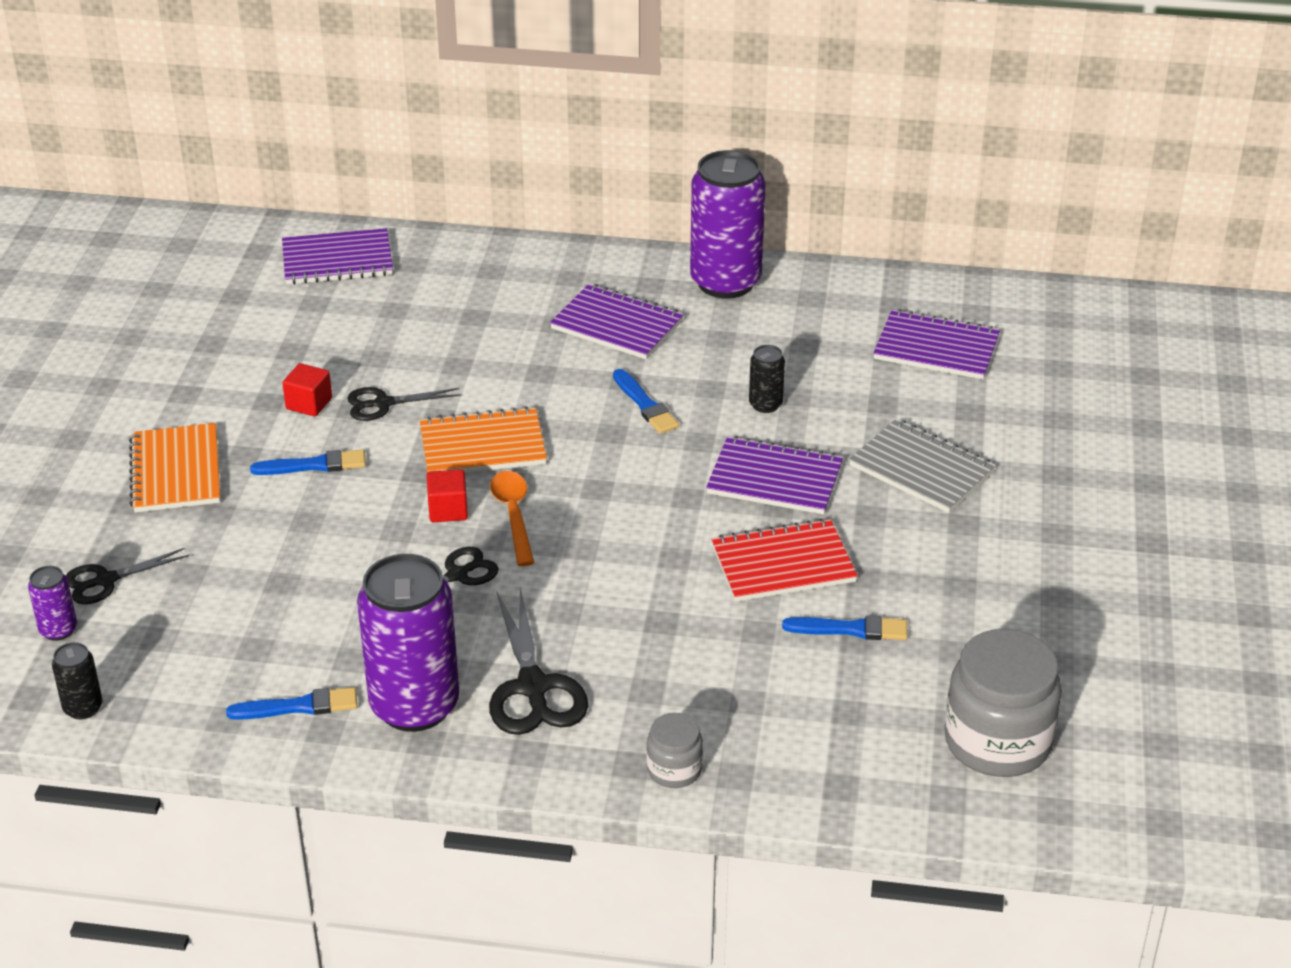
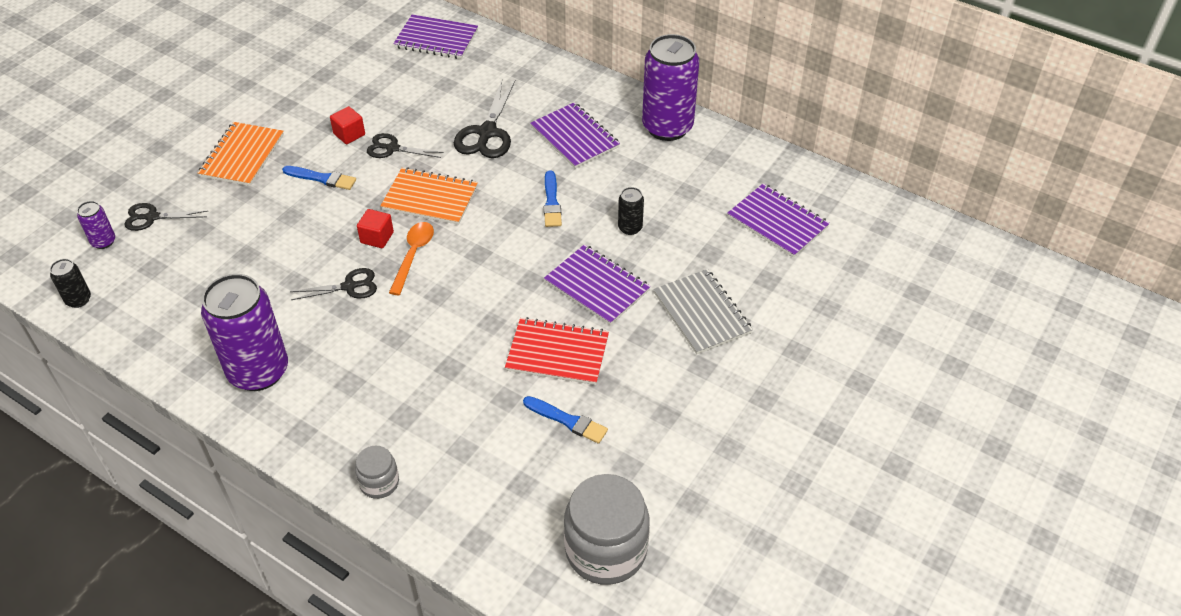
camera: 25 degrees right, 10 degrees up
blue brush [226,687,357,720] -> none
black scissors [489,587,588,735] -> black scissors moved to [454,80,515,158]

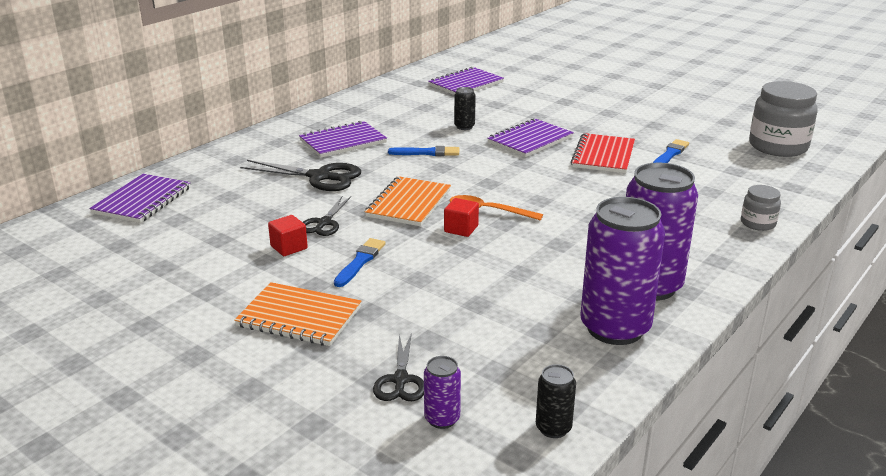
camera: 85 degrees left, 20 degrees down
black scissors [290,268,377,300] -> none
purple can [642,34,699,141] -> purple can moved to [581,197,665,345]
grey notebook [654,269,753,354] -> none

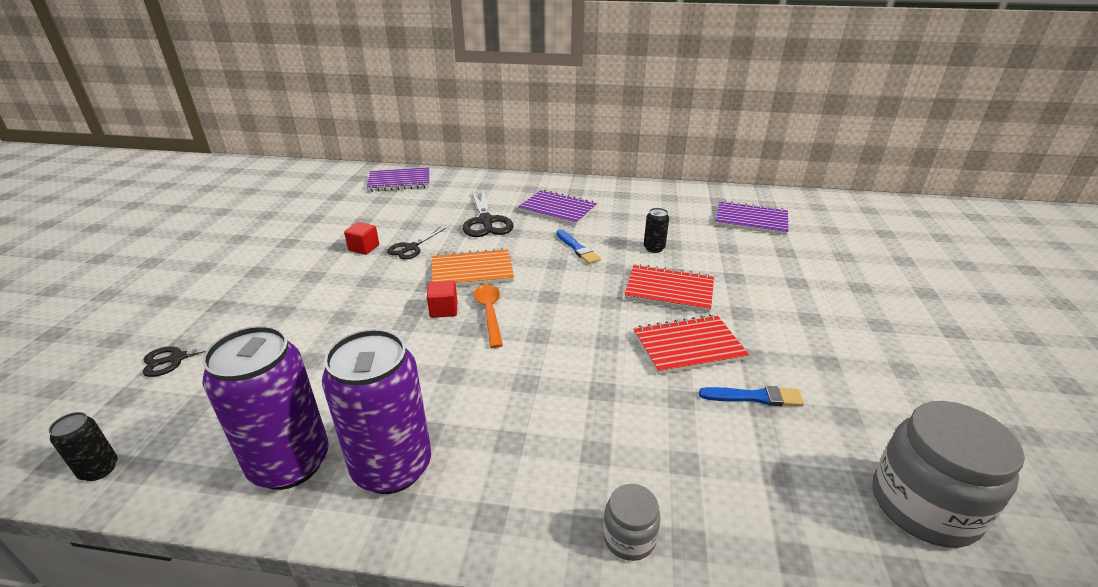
camera: 60 degrees right, 5 degrees up
orange notebook [234,282,361,346] -> none
black scissors [303,197,351,236] -> black scissors turned 45 degrees counterclockwise [387,226,446,260]
blue brush [334,238,386,287] -> none
purple can [424,356,461,429] -> none
purple notebook [487,118,574,157] -> red notebook [624,264,714,312]

